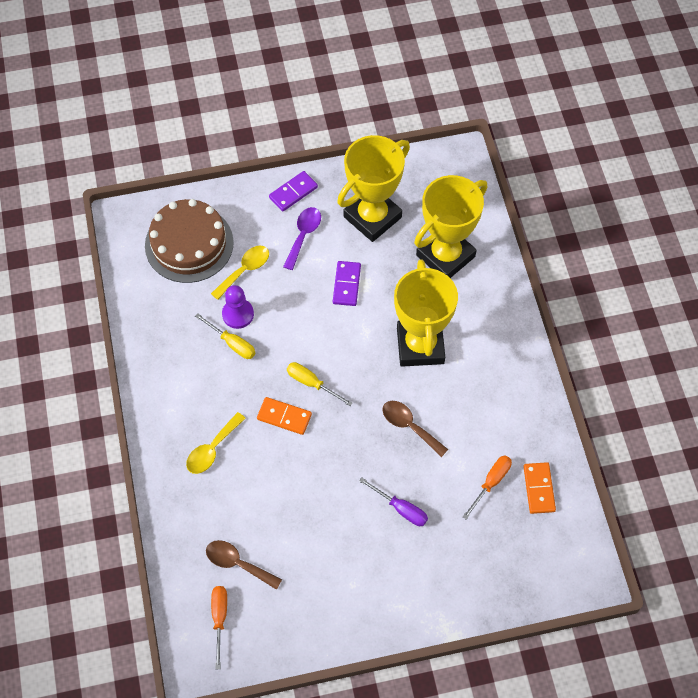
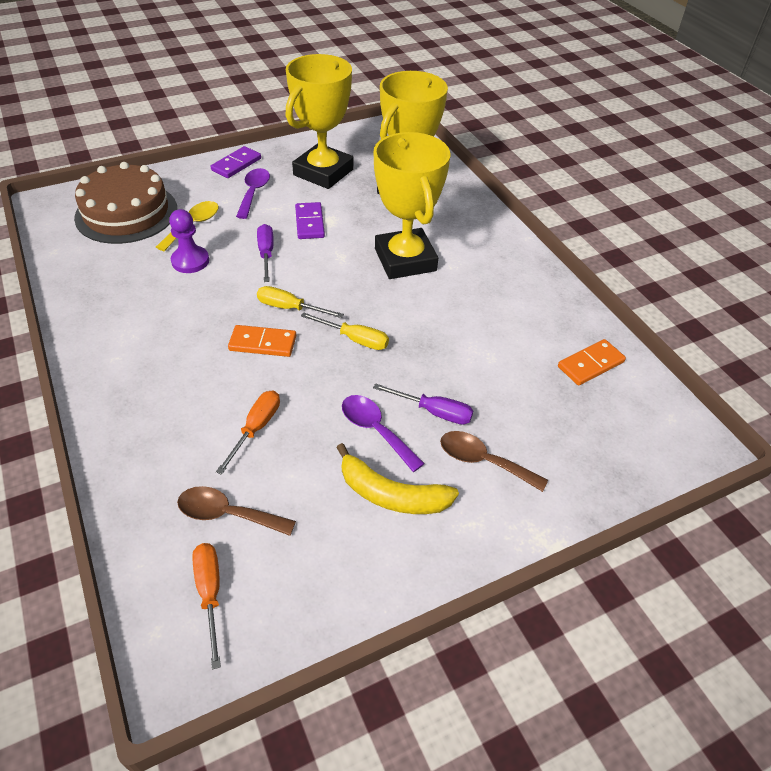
camera: 15 degrees left, 15 degrees down
yellow spoon [186,412,246,474] -> none
yellow screwdriver [195,313,255,359] -> yellow screwdriver moved to [301,312,389,350]
brown spoon [382,401,448,457] -> brown spoon moved to [440,431,548,492]
orange screwdriver [463,456,512,520] -> orange screwdriver moved to [216,390,280,475]
orange domino [523,462,556,514] -> orange domino turned 75 degrees clockwise [558,339,626,386]
none -> purple screwdriver [257,224,274,282]
none -> yellow banana [336,443,459,514]
none -> purple spoon [342,395,425,472]

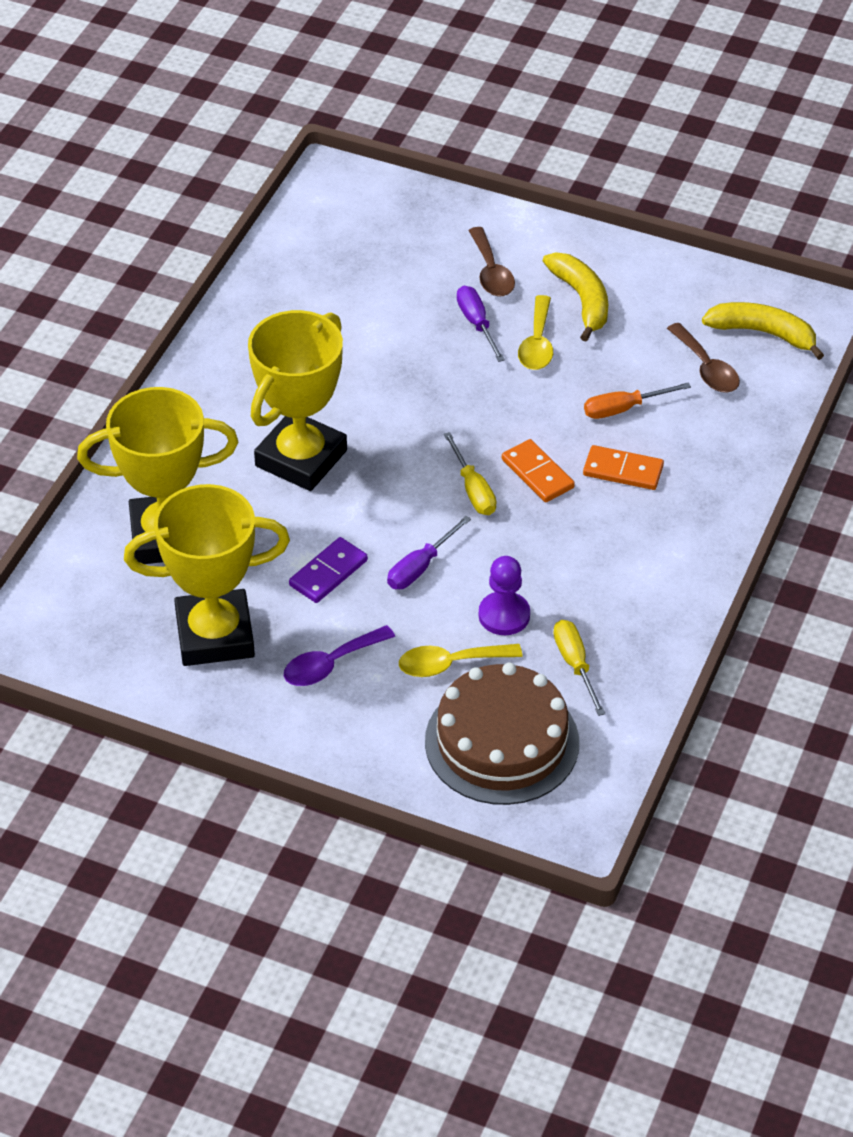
camera: 130 degrees left, 0 degrees up
orange screwdriver [192,543,221,669] -> yellow banana [702,302,824,360]
purple domino [211,146,261,178] -> none
yellow screwdriver [301,312,389,350] -> yellow screwdriver moved to [553,620,605,716]
purple spoon [342,395,425,472] -> yellow spoon [518,295,553,370]
orange domino [558,339,626,386] -> orange domino moved to [583,445,664,490]

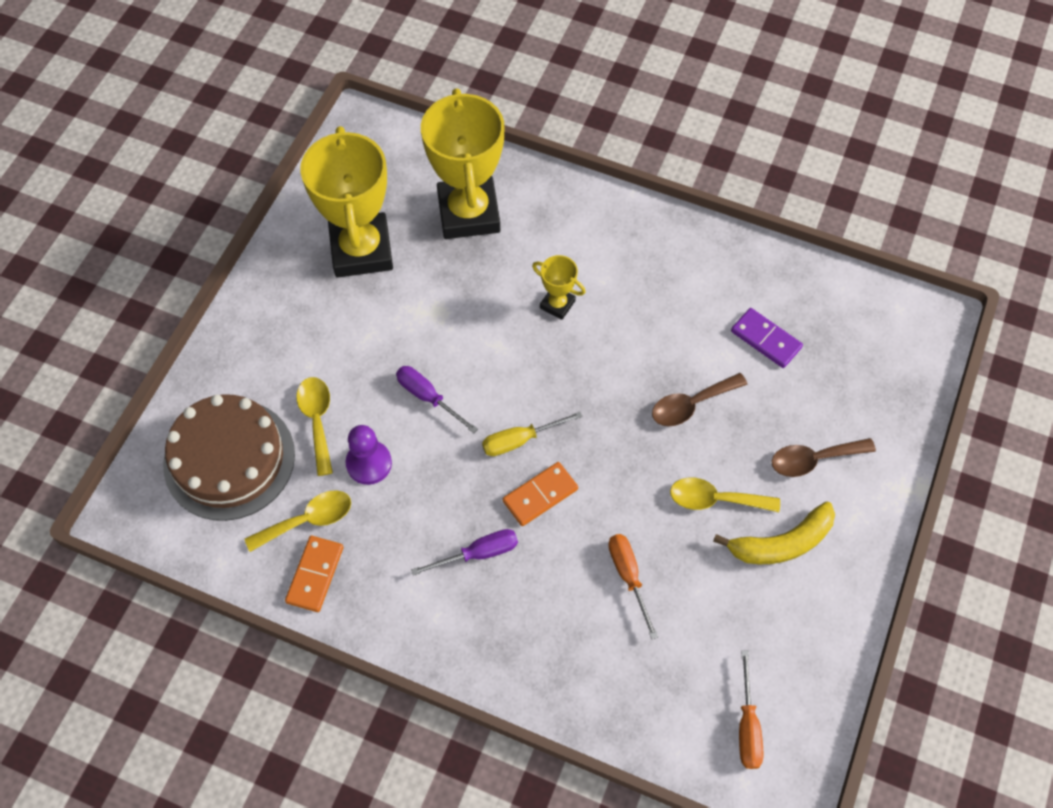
camera: 90 degrees right, 15 degrees up
yellow trophy [248,310,347,491] -> yellow trophy [532,255,586,320], size x0.45
purple spoon [284,625,395,686] -> none
purple domino [289,537,368,603] -> purple domino moved to [731,308,803,368]
purple screwdriver [457,286,505,362] -> purple screwdriver moved to [411,529,518,576]
yellow screwdriver [553,620,605,716] -> yellow spoon [245,490,351,552]
orange domino [583,445,664,490] -> orange domino moved to [285,536,343,612]
brown spoon [667,323,740,393] -> brown spoon moved to [652,373,748,426]
yellow banana [702,302,824,360] -> orange screwdriver [739,650,764,769]

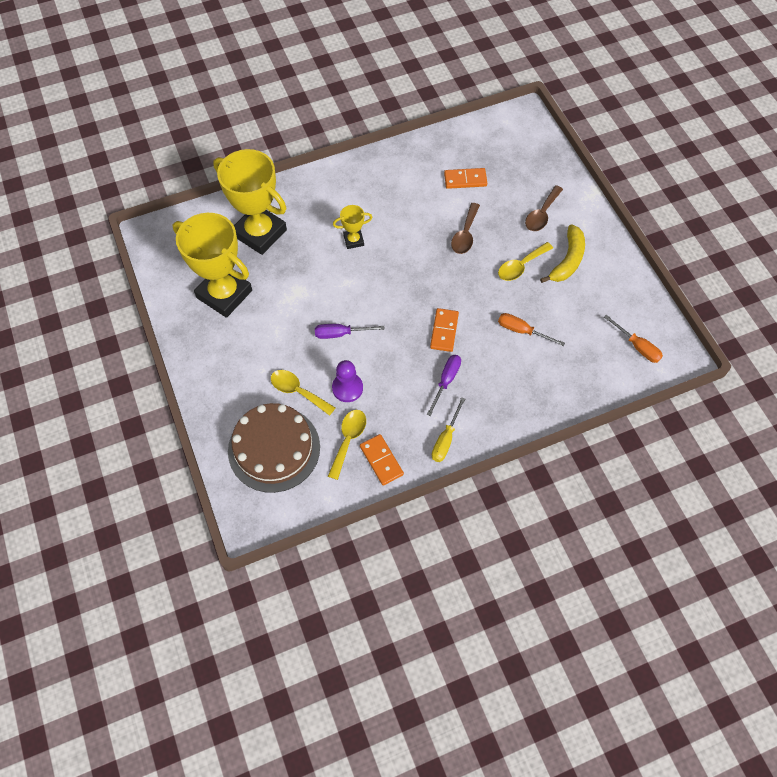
camera: 45 degrees left, 0 degrees up
yellow screwdriver [482,412,583,456] -> yellow screwdriver moved to [432,397,465,462]
purple domino [731,308,803,368] -> orange domino [444,168,487,189]

